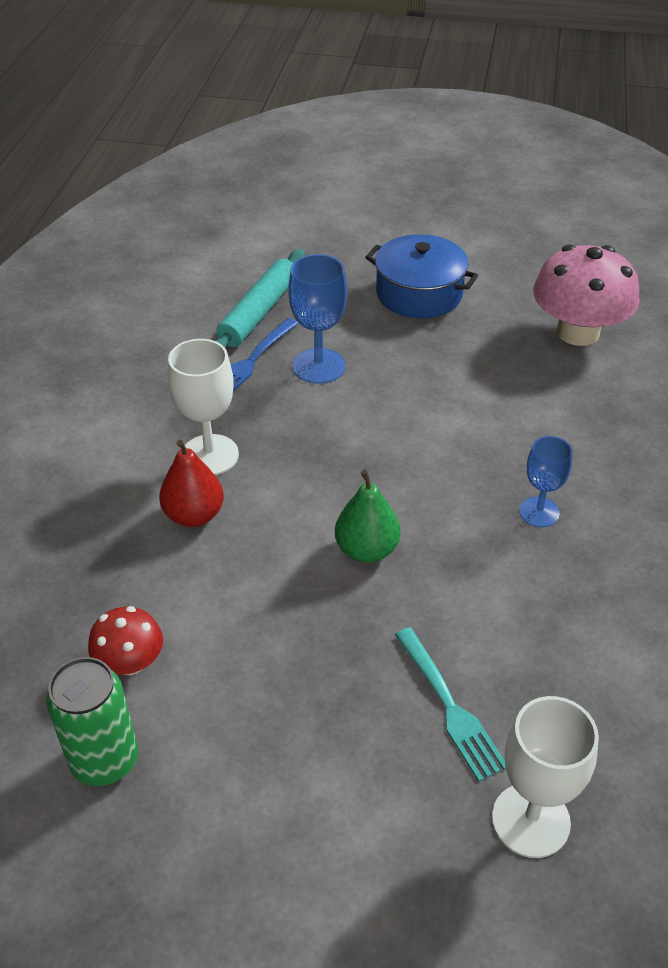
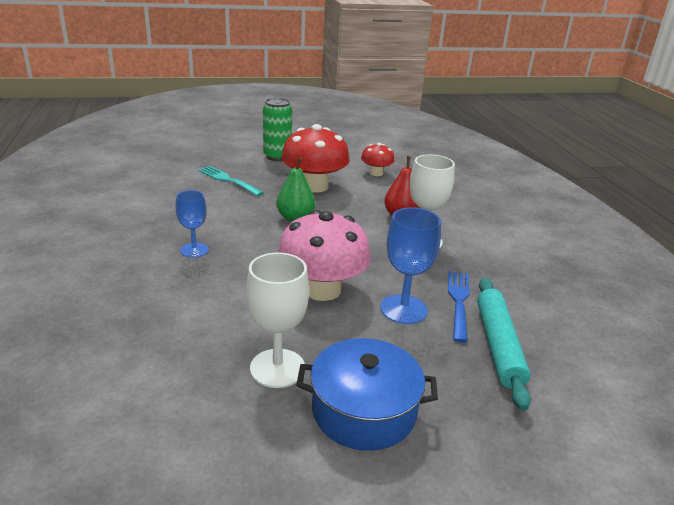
camera: 155 degrees right, 15 degrees down
green can [46,657,138,786] -> green can moved to [263,98,292,161]
white goblet [492,696,599,858] -> white goblet moved to [246,253,309,388]
pink mushroom [533,245,639,346] -> pink mushroom moved to [277,210,371,301]
none -> red mushroom [281,124,350,193]

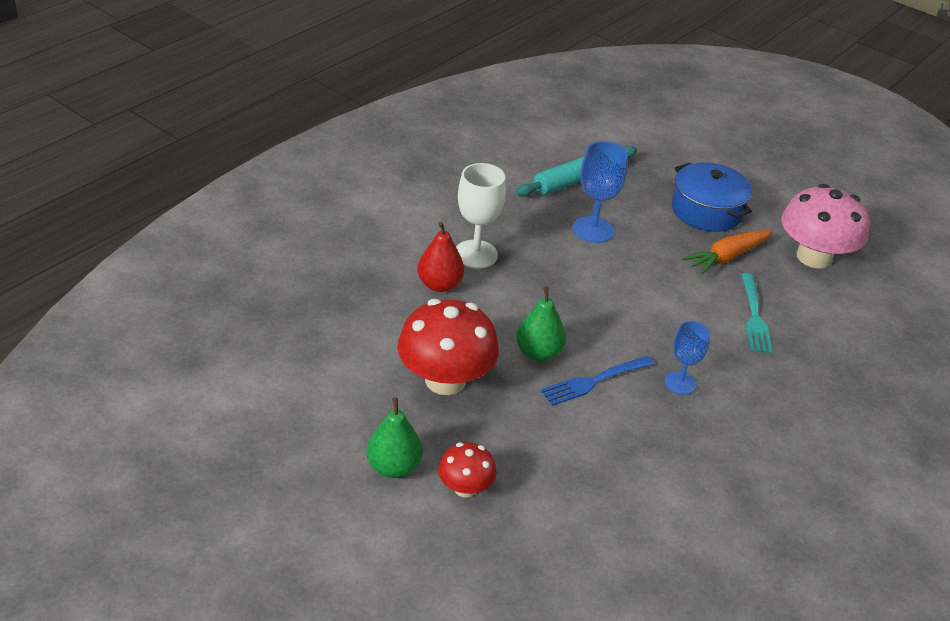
camera: 130 degrees left, 10 degrees up
turquoise fork [198,166,264,196] -> turquoise fork moved to [741,273,773,353]
white goblet [246,253,309,388] -> orange carrot [682,230,773,275]
green can [263,98,292,161] -> green pear [366,398,423,478]
pink mushroom [277,210,371,301] -> pink mushroom moved to [781,184,869,269]
red mushroom [361,143,395,176] -> red mushroom moved to [438,442,496,498]
blue fork [448,271,469,343] -> blue fork moved to [540,356,655,406]

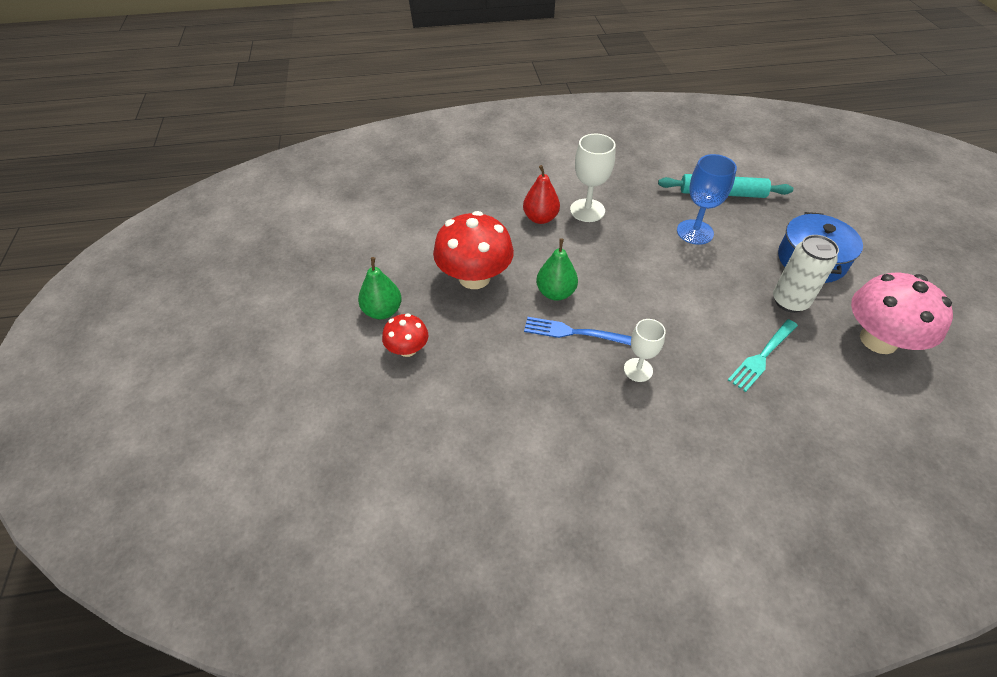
camera: 45 degrees right, 10 degrees up
blue goblet [664,321,710,395] -> white goblet [624,319,666,382]
orange carrot [682,230,773,275] -> white can [773,235,839,313]

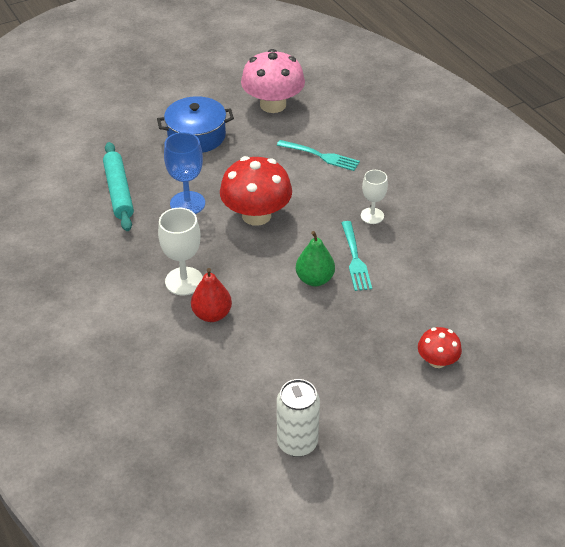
camera: 110 degrees left, 5 degrees down
green pear [358,257,402,319] -> none
red mushroom [433,211,514,289] -> red mushroom moved to [220,156,292,226]
blue fork [524,317,631,345] -> turquoise fork [341,221,372,291]
white can [773,235,839,313] -> white can moved to [277,379,320,457]

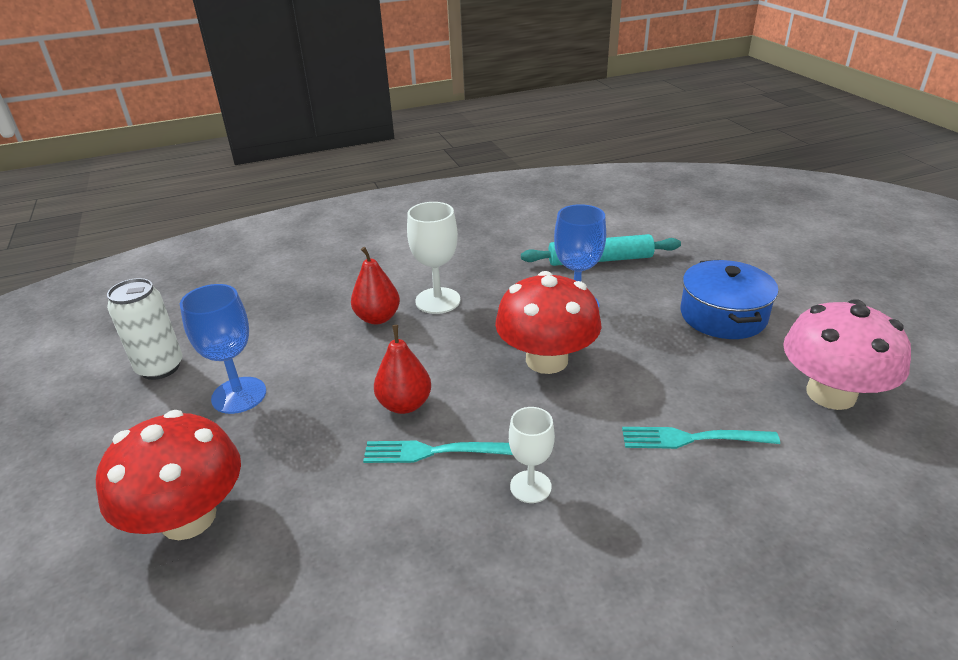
camera: 100 degrees right, 10 degrees down
turquoise fork [277,140,360,171] -> turquoise fork turned 60 degrees clockwise [622,427,780,449]
green pear [296,231,335,286] -> red pear [374,325,431,414]
red mushroom [418,327,462,368] -> red mushroom [96,410,241,540], size x1.89
none -> blue goblet [180,284,266,414]

